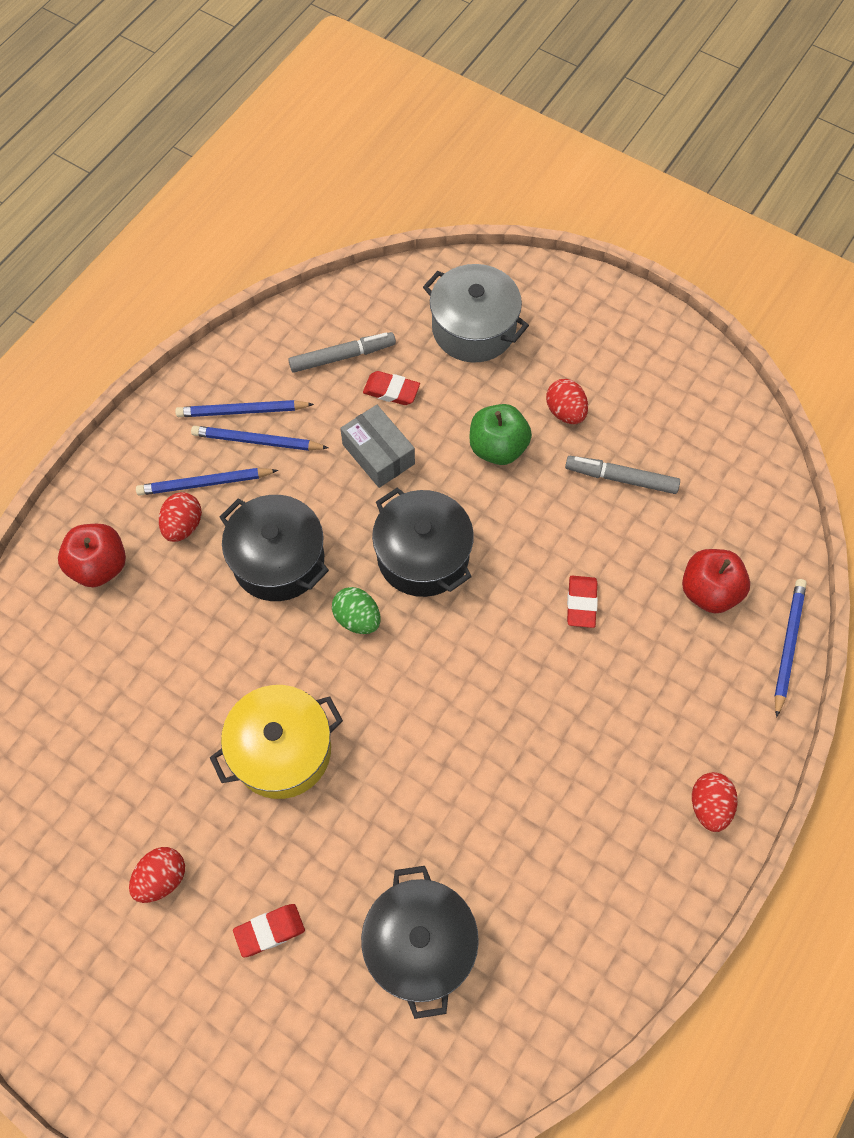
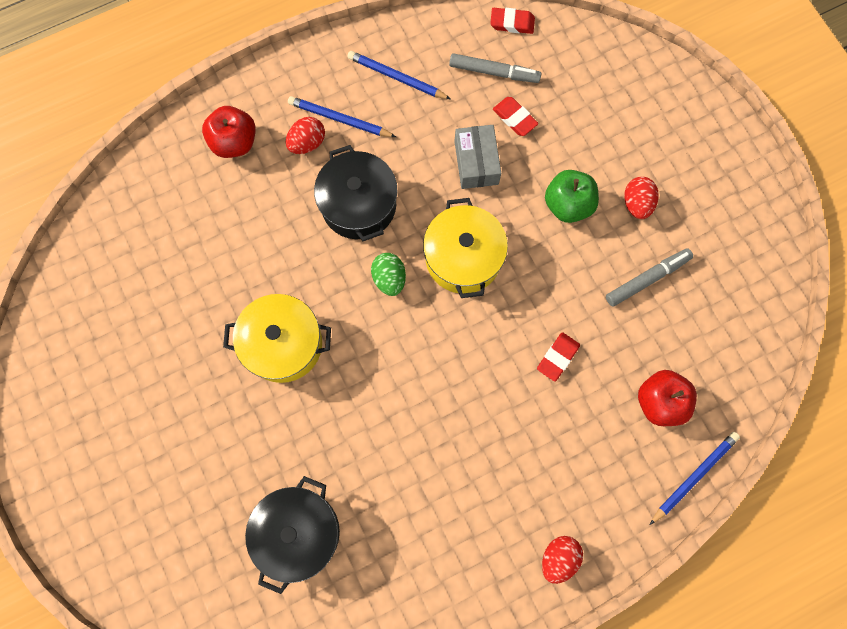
camera: 30 degrees right, 10 degrees up
red egg [129,847,185,903] -> none
blue pencil [191,426,328,451] -> none
red eraser [233,904,305,957] -> red eraser moved to [490,8,535,34]
black pot [372,488,474,597] -> yellow pot [423,198,508,298]
grey pot [423,264,529,362] -> none
grey marker [565,456,680,494] -> grey marker turned 105 degrees clockwise [606,248,693,307]

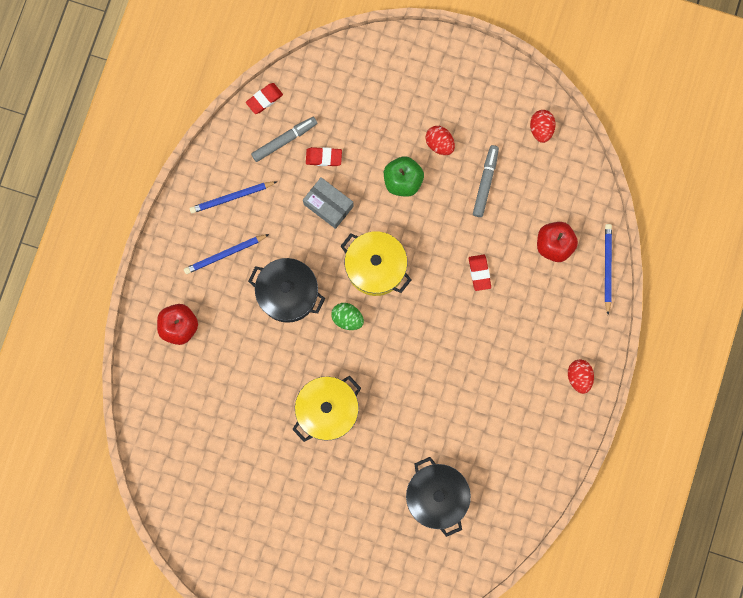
camera: 45 degrees left, 5 degrees up
red egg [286,117,325,154] -> red egg moved to [530,110,556,143]

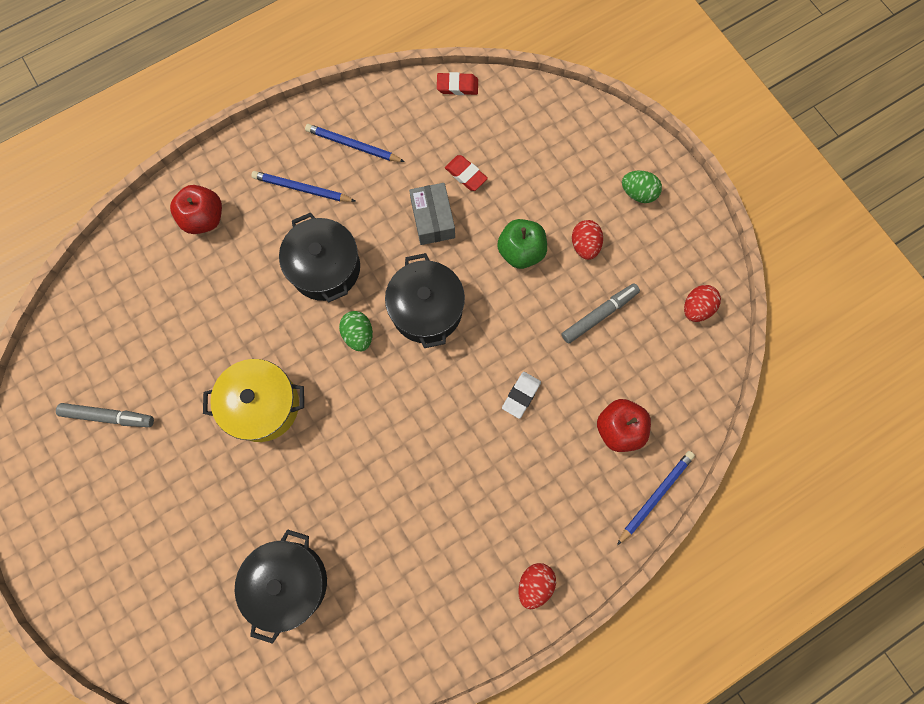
camera: 40 degrees right, 5 degrees down
grey marker [251,117,317,162] -> grey marker moved to [56,403,154,427]
yellow pot [341,231,411,296] -> black pot [385,253,465,348]
red eraser [469,255,491,291] -> white eraser [502,372,541,419]
none -> green egg [622,171,662,203]

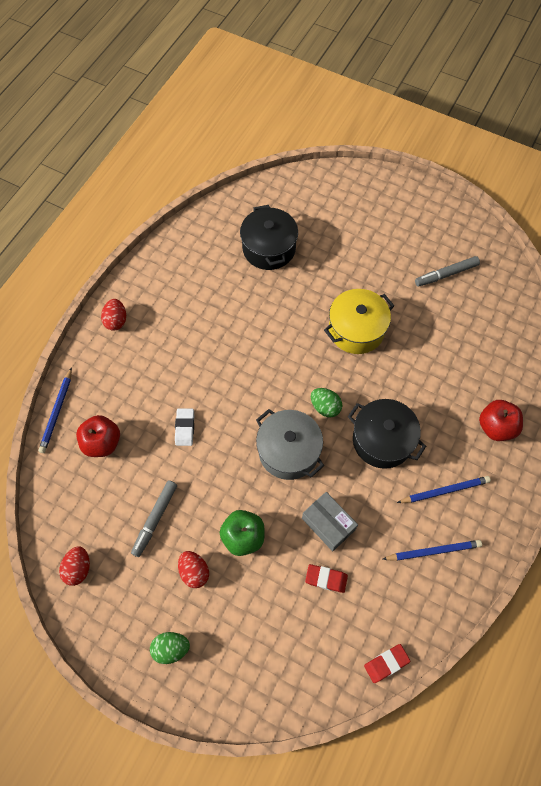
camera: 150 degrees right, 10 degrees down
black pot [385,253,465,348] -> grey pot [256,409,324,480]

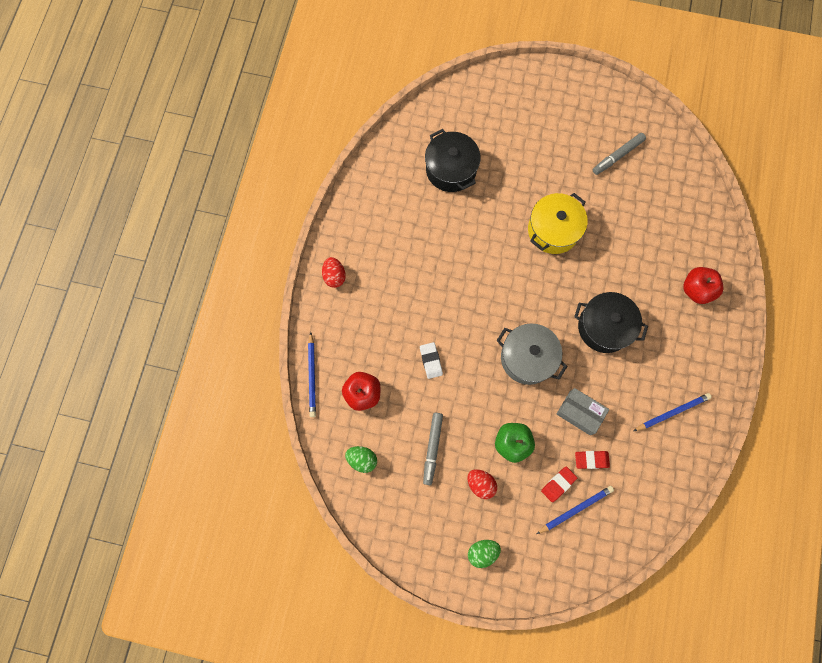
camera: 15 degrees left, 10 degrees up
red egg [59,546,90,586] -> none
green egg [311,388,342,418] -> green egg moved to [345,446,377,473]
red eraser [364,644,411,683] -> red eraser moved to [541,467,577,502]
blue pencil [397,476,491,503] -> blue pencil moved to [536,486,614,534]

